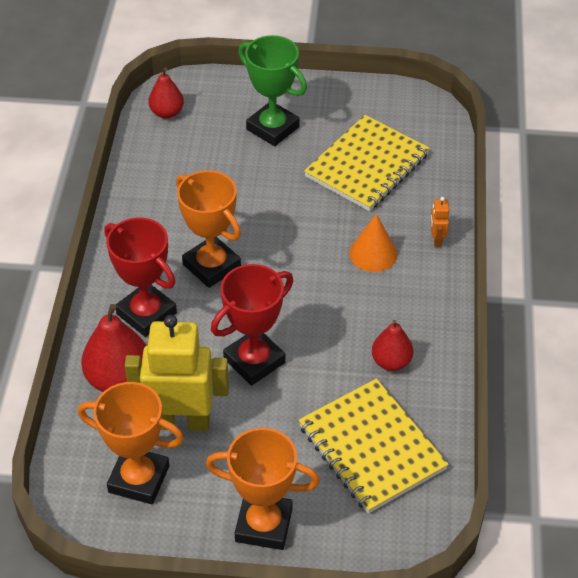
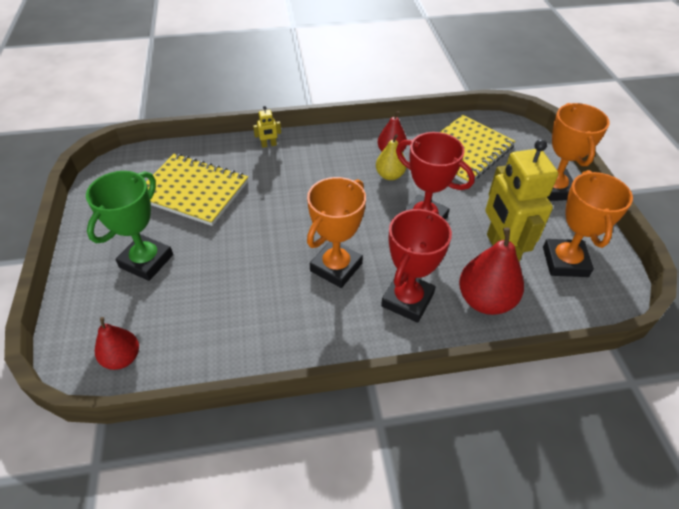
camera: 105 degrees left, 0 degrees up
orange cone [349,214,398,272] -> none
orange robot [430,197,449,247] -> yellow robot [253,106,281,148]
none -> yellow pear [376,134,407,180]

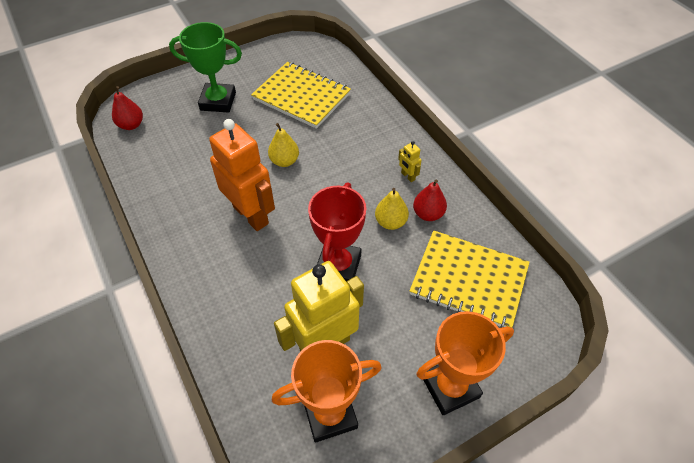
camera: 70 degrees right, 5 degrees up
yellow notebook [146,154,248,226] -> yellow notebook turned 60 degrees counterclockwise [251,62,351,129]
yellow robot [253,106,281,148] -> yellow robot moved to [398,141,422,182]
orange trophy [307,177,366,288] -> orange robot [209,119,275,231]
red trophy [381,209,452,323] -> none
red pear [459,227,524,315] -> none
none -> yellow pear [268,123,299,167]

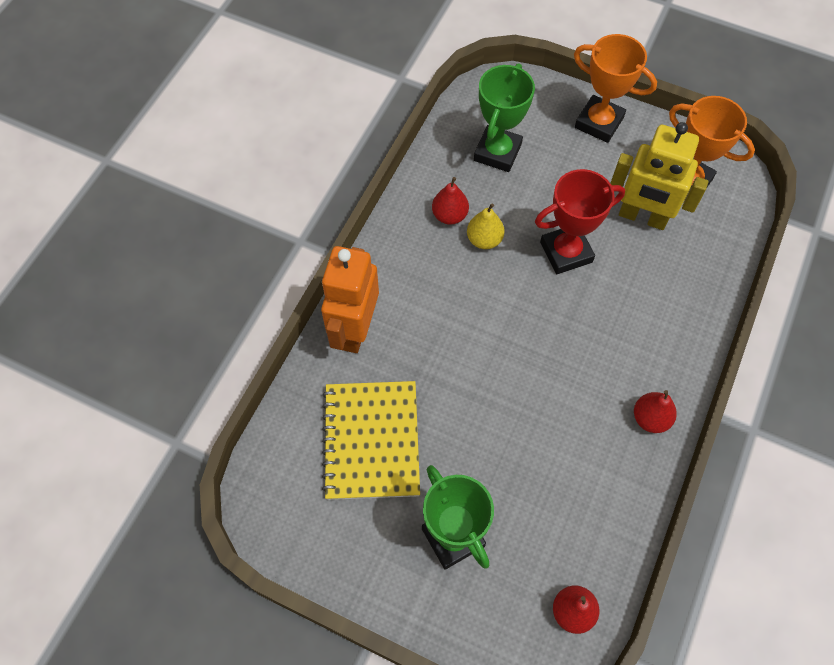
camera: 125 degrees left, 10 degrees up
orange robot [209,119,275,231] -> orange robot moved to [321,246,379,353]
yellow pear [268,123,299,167] -> none
yellow robot [398,141,422,182] -> none
yellow notebook [409,230,530,328] -> green trophy [474,63,535,172]
none -> red pear [634,390,677,433]

